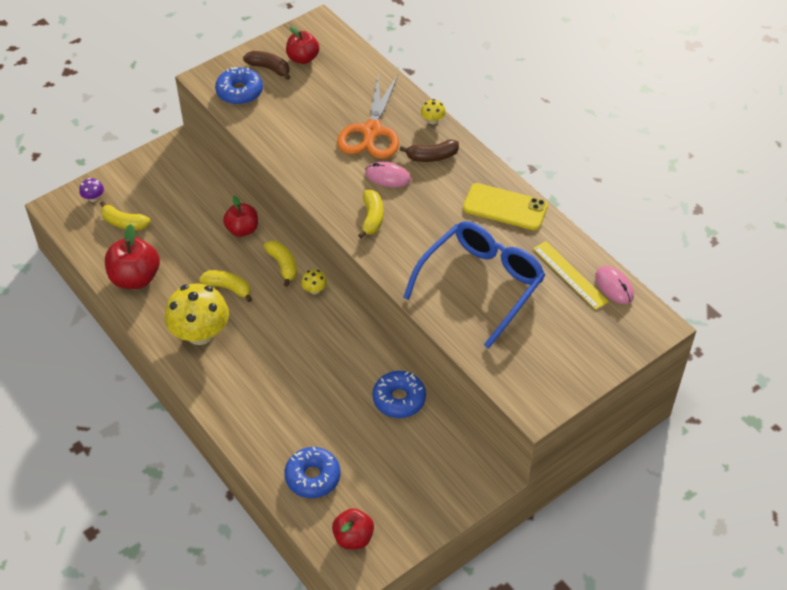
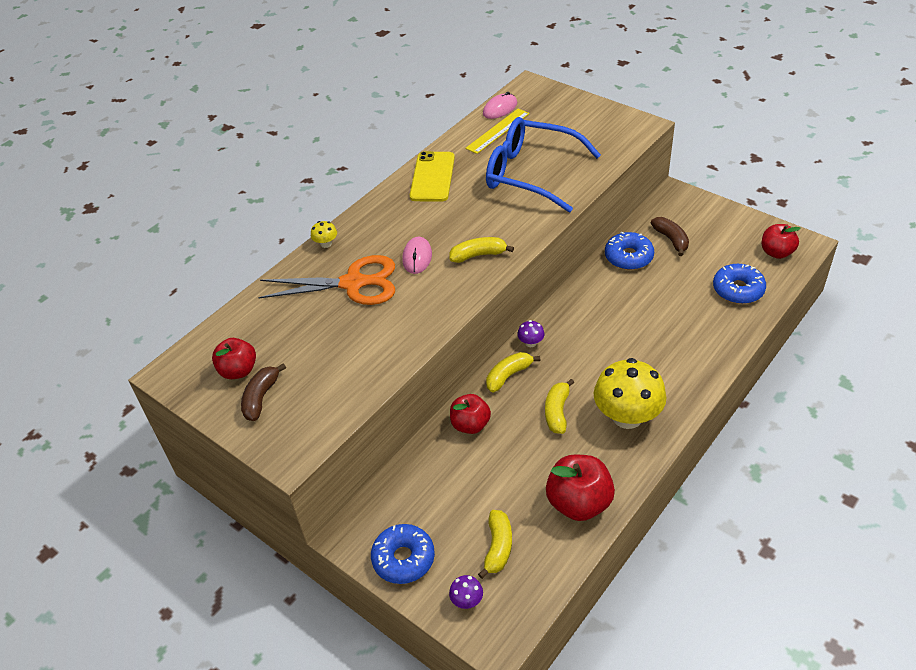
camera: 100 degrees left, 5 degrees down
blue donut [215,67,263,105] -> blue donut moved to [371,524,435,584]
yellow mushroom [301,270,327,294] -> purple mushroom [517,320,545,347]
brown banana [400,139,459,162] -> brown banana moved to [651,217,689,256]

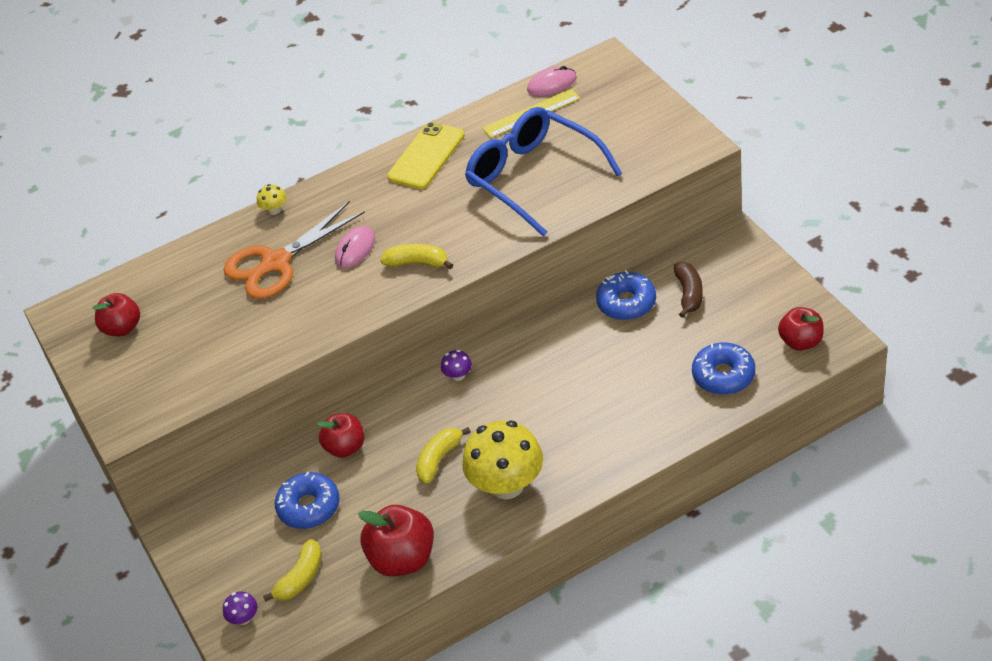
camera: 25 degrees right, 0 degrees up
brown banana [241,363,286,421] -> none
orange scissors [258,255,395,305] -> orange scissors turned 120 degrees clockwise [223,201,365,299]
blue donut [371,524,435,584] -> blue donut moved to [275,472,340,529]
yellow banana [486,352,540,393] -> none

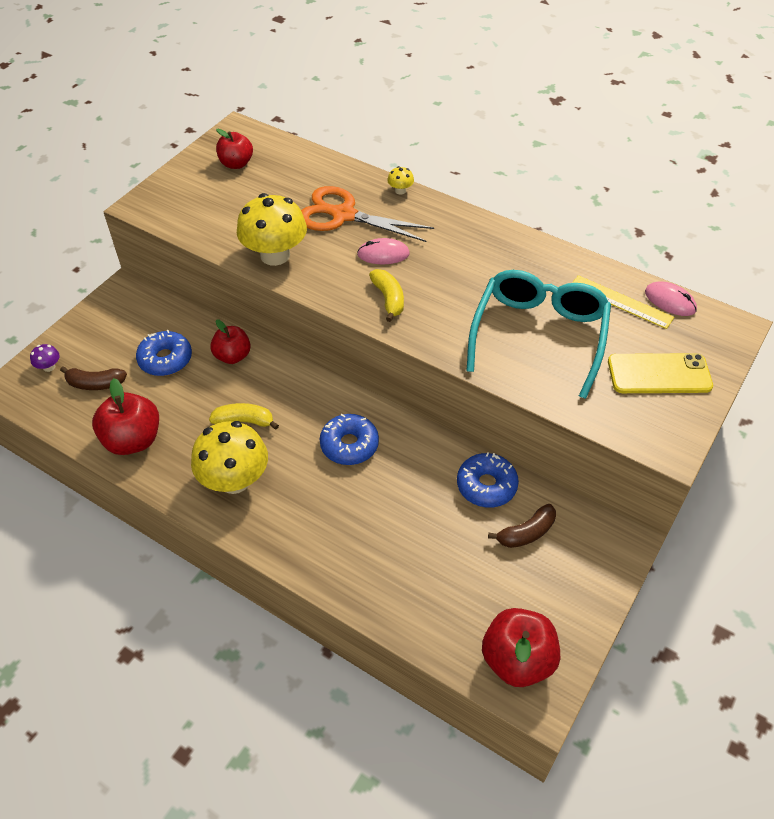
camera: 55 degrees right, 5 degrees up
yellow banana [263,539,322,602] -> brown banana [60,367,127,390]
yellow phone [387,122,465,189] -> yellow phone moved to [608,353,713,393]
purple mushroom [441,350,472,381] -> none
blue glasses [465,107,622,237] -> turquoise glasses [466,270,611,399]
blue donut [692,343,755,395] -> blue donut moved to [320,414,379,465]
red apple [778,307,824,351] -> red apple [482,608,560,687], size x1.51
none -> yellow mushroom [237,193,307,266]

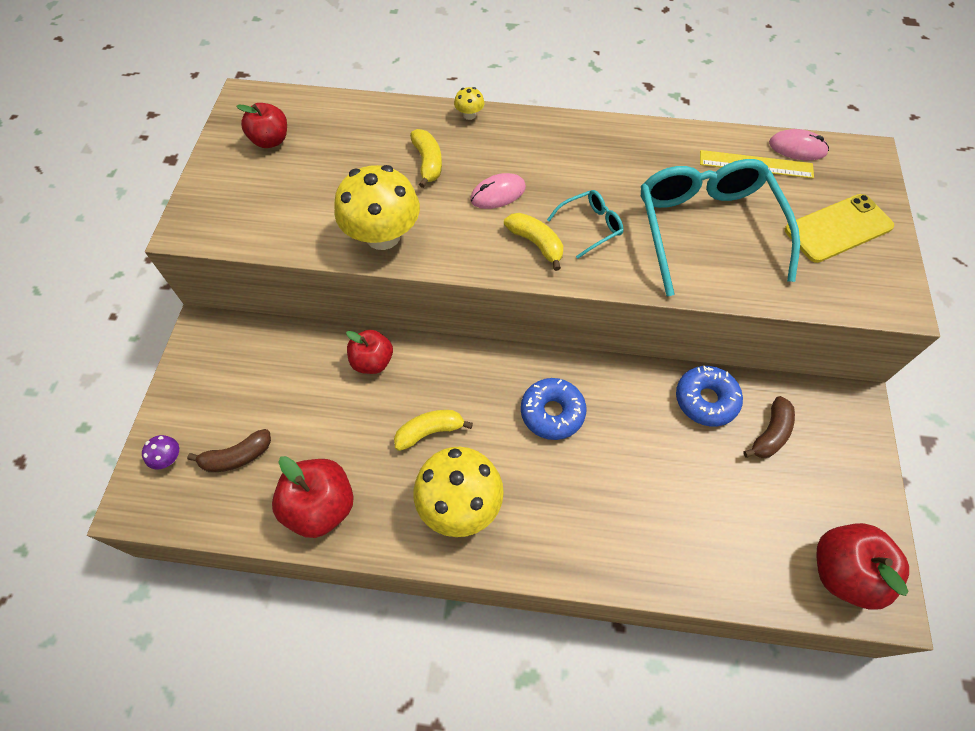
camera: 25 degrees left, 10 degrees up
blue donut [136,330,192,376] -> none
orange scissors [301,186,434,242] -> yellow banana [410,129,442,188]
none -> turquoise glasses [547,190,624,259]

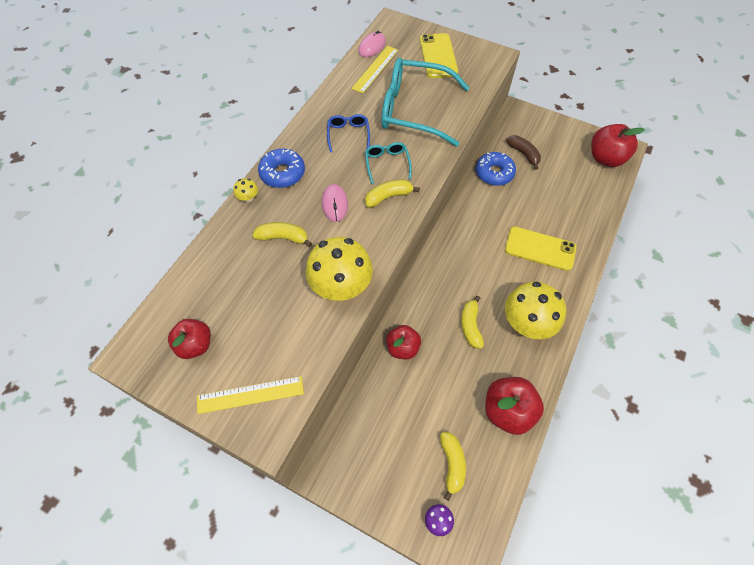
camera: 70 degrees left, 0 degrees up
brown banana [187,429,271,472] -> yellow banana [440,432,466,501]
blue donut [521,378,586,440] -> blue donut moved to [258,149,305,188]
none -> yellow ruler [197,376,304,414]
none -> blue glasses [327,114,370,153]
none -> yellow phone [505,226,577,271]

